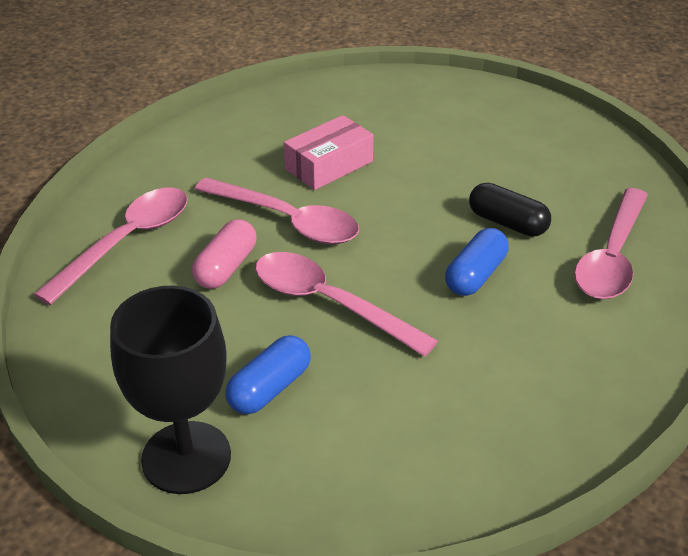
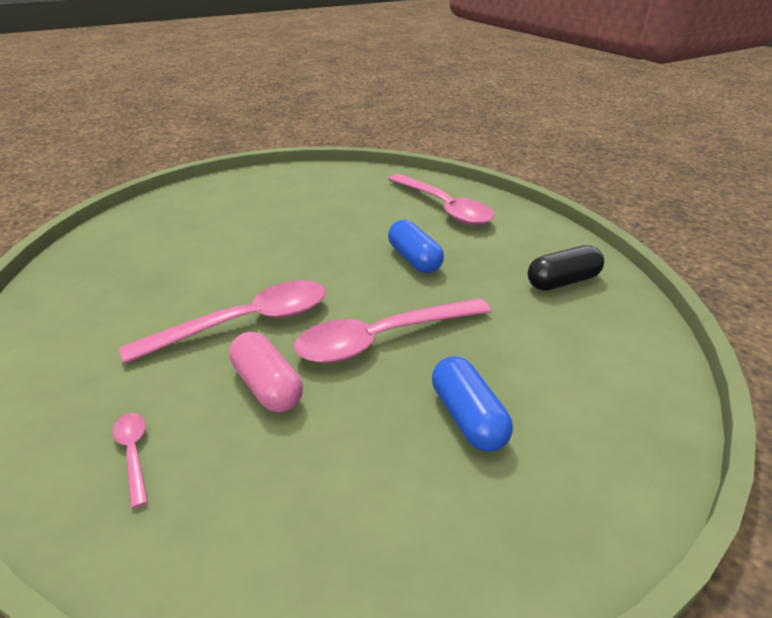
camera: 60 degrees left, 5 degrees down
pink spoon [33,188,188,305] -> pink spoon [112,413,148,508], size x0.44
black goblet [110,286,231,494] -> none
pink box [284,115,373,190] -> none
black capsule [469,183,551,237] -> black capsule moved to [528,245,604,291]

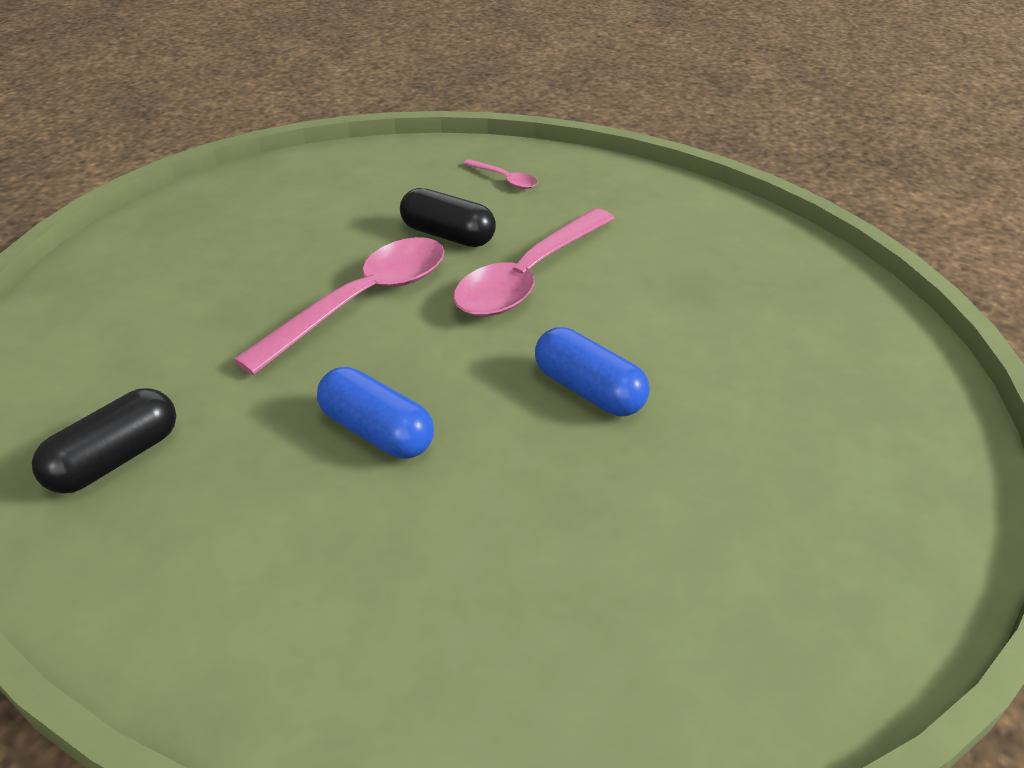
camera: 155 degrees right, 5 degrees up
pink capsule [229,332,303,412] -> black capsule [400,188,496,247]
pink spoon [388,174,495,225] -> none
blue capsule [432,356,513,452] -> blue capsule moved to [535,327,650,416]

